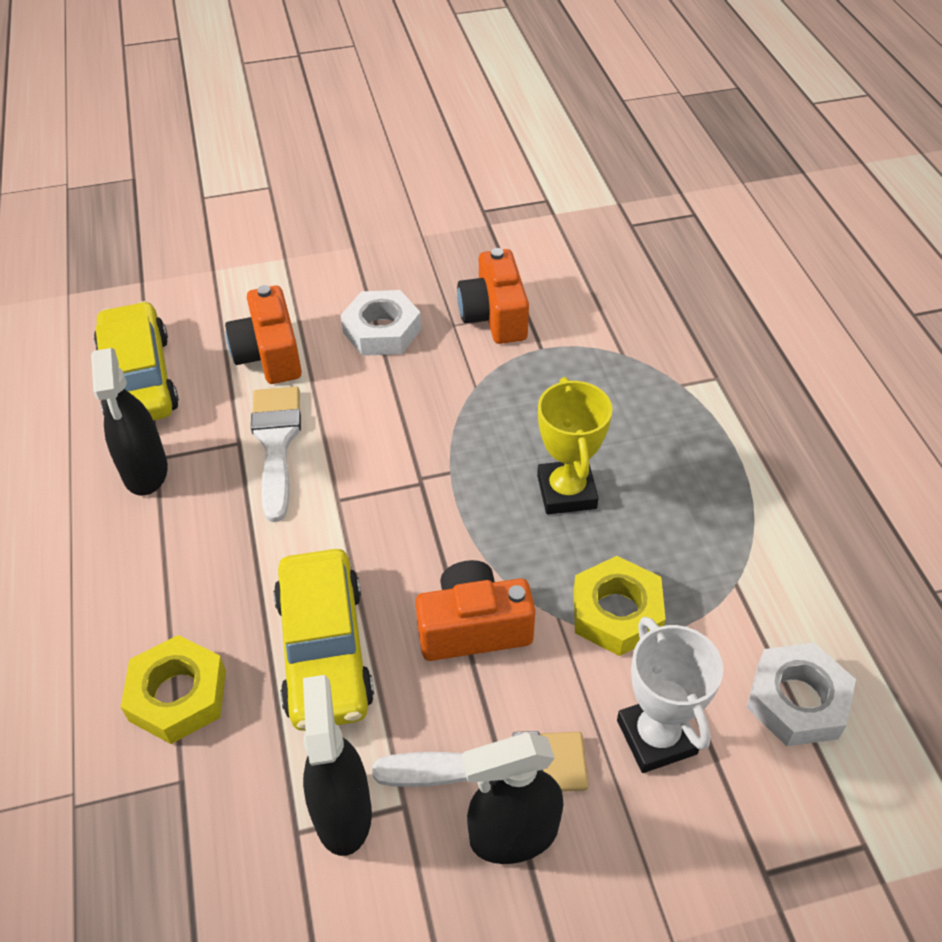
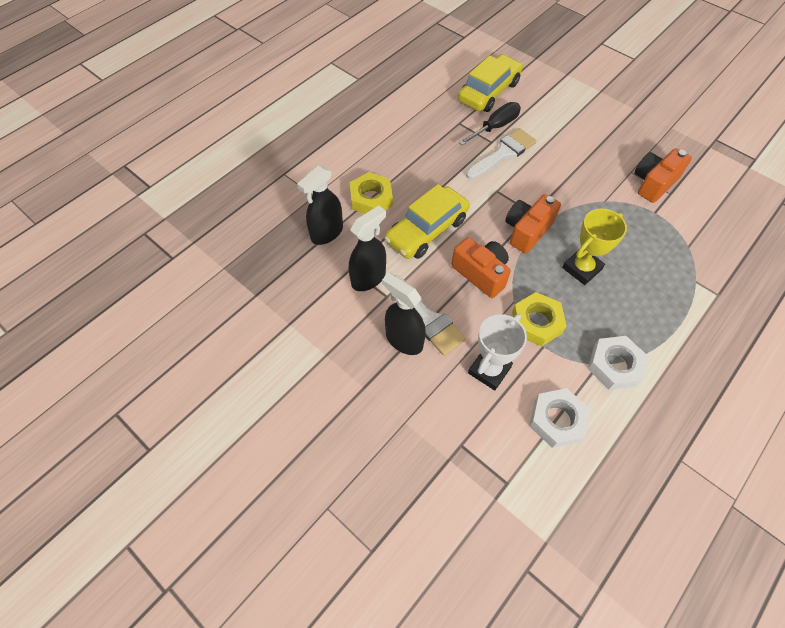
camera: 55 degrees right, 10 degrees up
black spray bottle [91,348,168,496] -> black spray bottle moved to [297,165,343,245]
orange camera [225,285,302,384] -> orange camera moved to [505,194,561,254]
white nut [341,290,422,356] -> white nut moved to [588,336,648,390]
none -> black screwdriver [459,102,521,145]

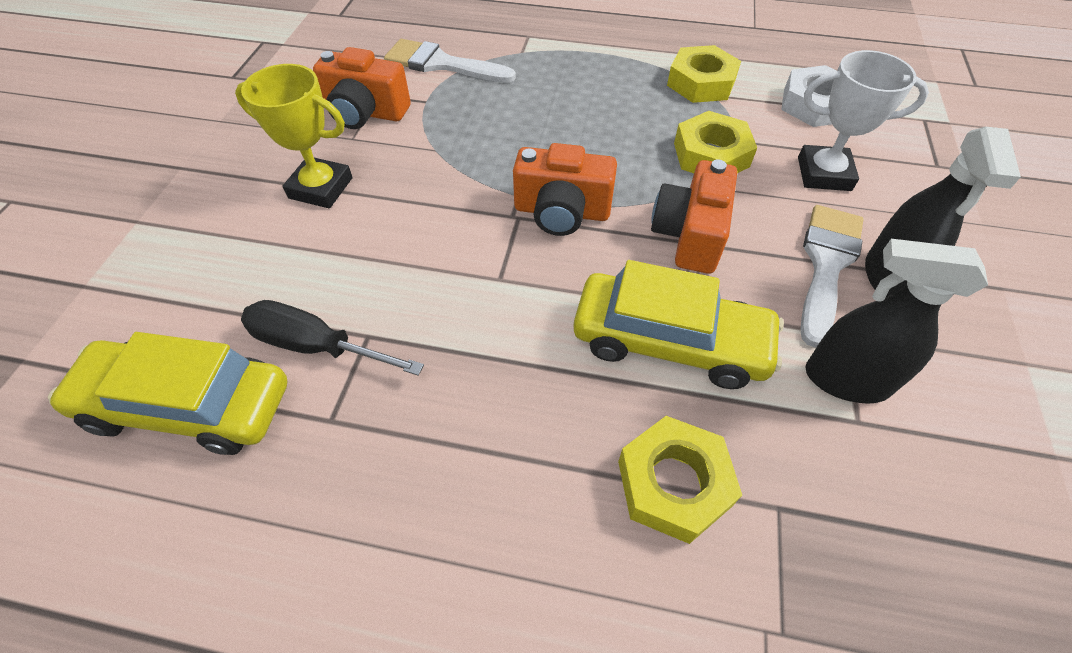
camera: 120 degrees left, 5 degrees down
black spray bottle [297,165,343,245] -> none
white brush [466,128,536,180] -> white brush moved to [384,39,516,83]
yellow trophy [562,209,627,285] -> yellow trophy moved to [235,64,352,208]
white nut [588,336,648,390] -> yellow nut [667,45,741,103]

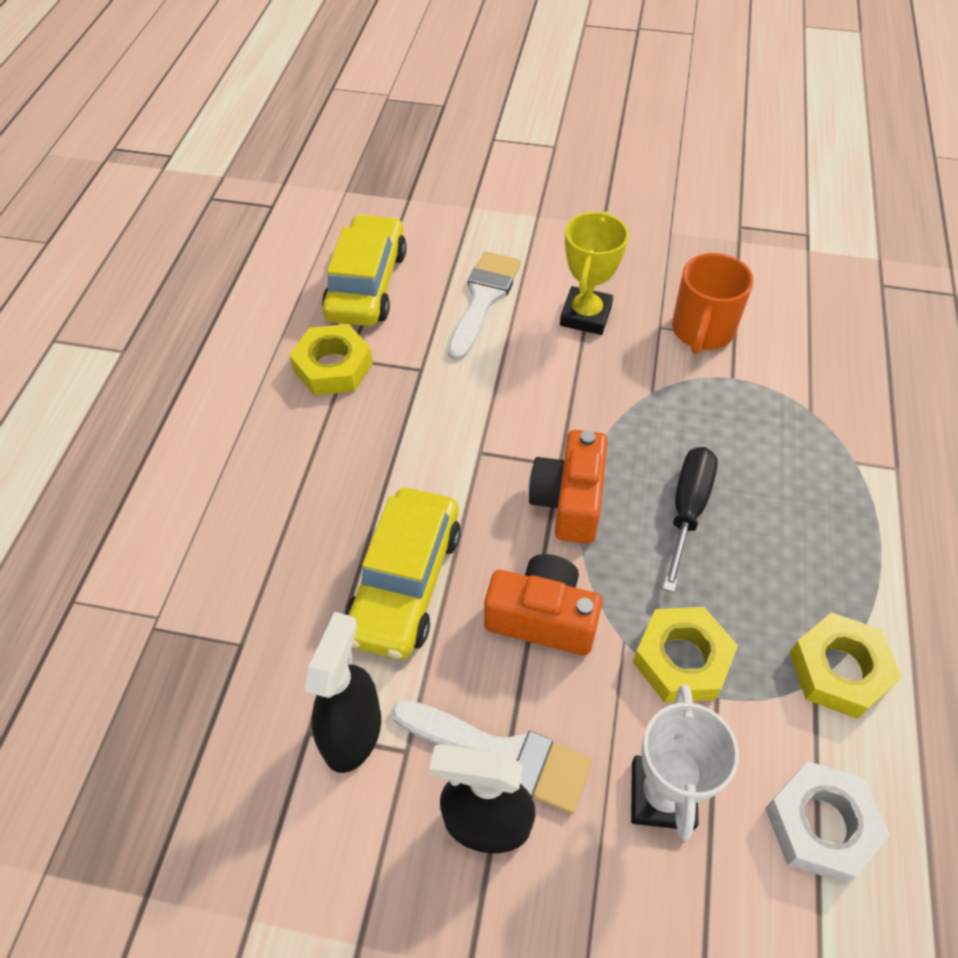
camera: 90 degrees right, 0 degrees up
black screwdriver [241,300,424,376] -> black screwdriver moved to [663,447,718,593]
orange camera [313,47,411,129] -> orange mug [672,253,754,354]
white brush [384,39,516,83] -> white brush moved to [448,251,521,361]
yellow nut [618,416,742,544] -> yellow nut moved to [289,324,373,395]

